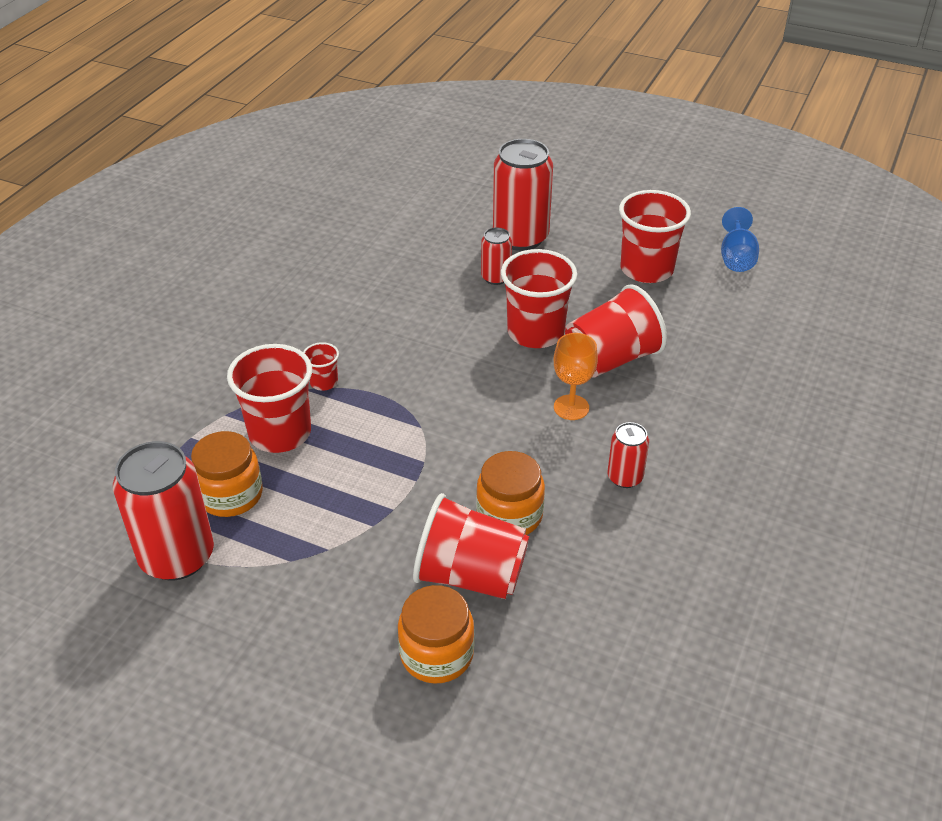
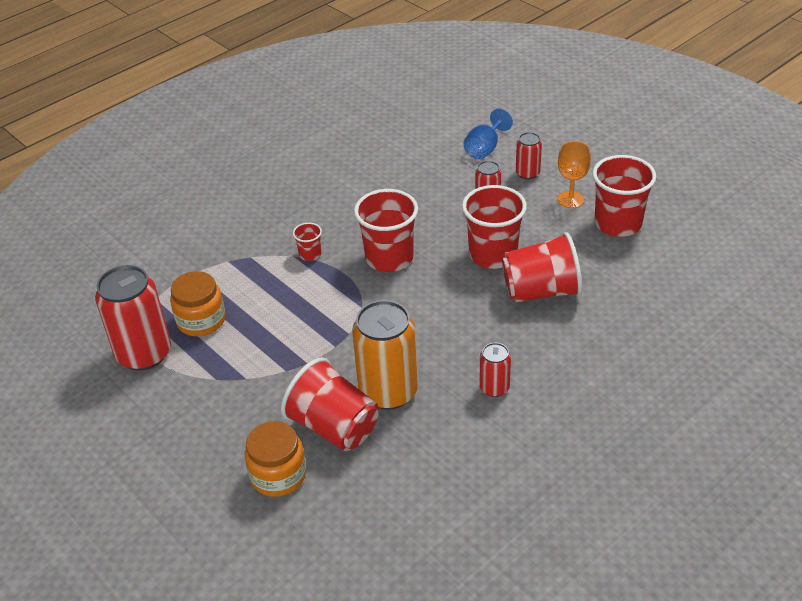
camera: 25 degrees right, 0 degrees up
red cup [227,344,312,453] -> red cup moved to [354,189,418,272]
orange jar [476,451,545,535] -> orange can [352,300,418,410]
red can [493,139,553,251] -> red can [516,132,542,179], size x0.51
orange goblet [554,333,598,420] -> orange goblet moved to [558,141,591,208]
blue goblet [721,207,759,272] -> blue goblet moved to [463,108,513,159]

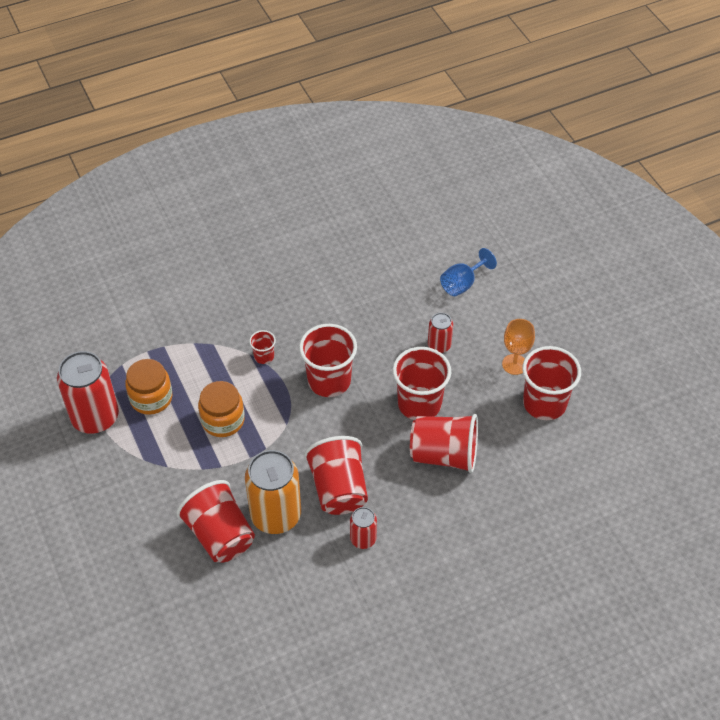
camera: 15 degrees right, 10 degrees up
orange jar [245,421,306,497] -> orange jar moved to [198,381,245,437]
red can [516,132,542,179] -> none
none -> red cup [304,436,368,515]

